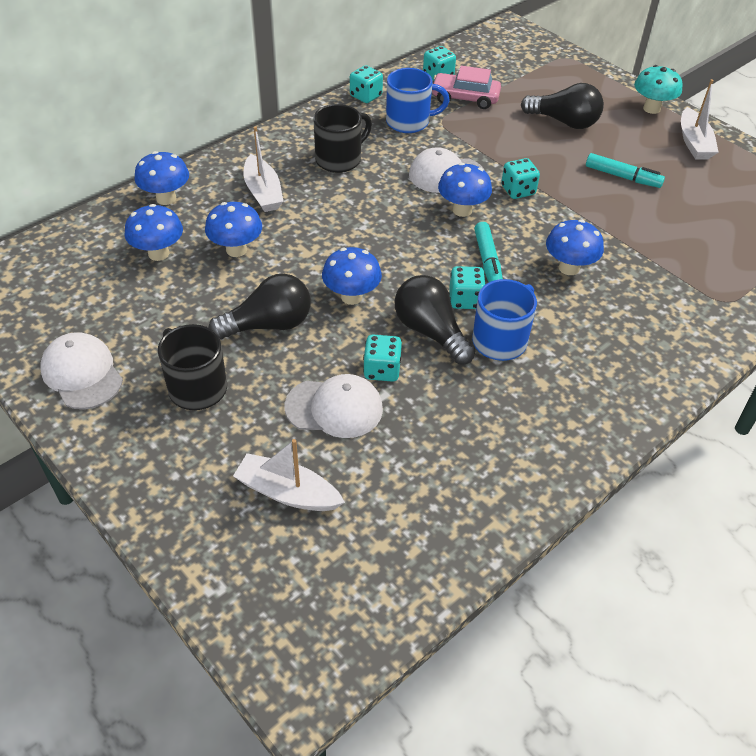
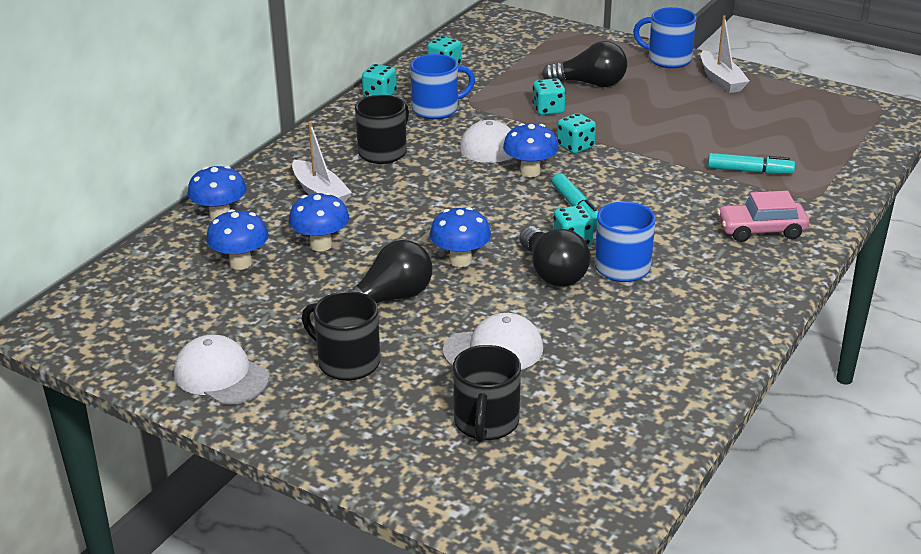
camera: 15 degrees left, 15 degrees down
white boat [233,439,345,511] -> black mug [453,345,521,442]
turquoise dice [363,334,402,382] -> turquoise dice moved to [532,78,566,115]
black light bulb [395,275,475,365] -> black light bulb turned 150 degrees counterclockwise [519,226,590,287]
pink car [432,66,501,109] -> pink car moved to [717,191,809,242]
blue mushroom [546,220,604,275] -> none
turquoise marker [586,153,665,188] -> turquoise marker moved to [708,153,795,174]
turquoise mushroom [634,65,683,114] -> blue mug [633,7,696,68]

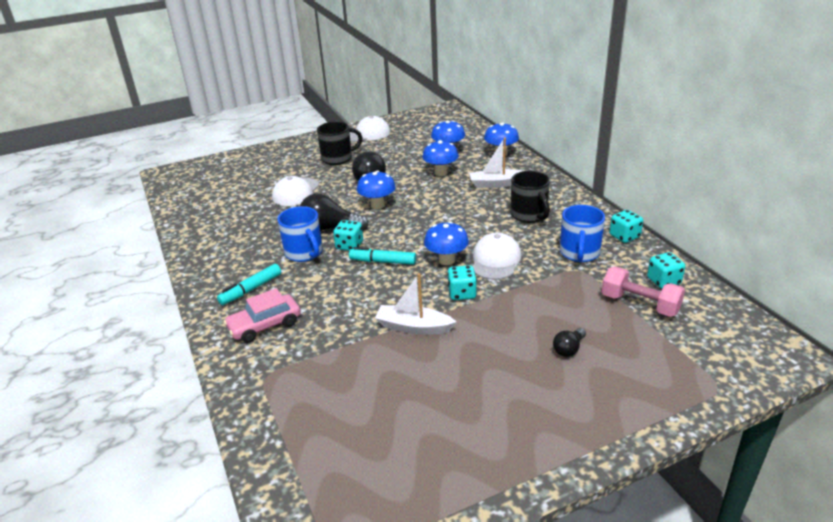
camera: 125 degrees right, 0 degrees up
black mug [453,345,521,442] -> none
turquoise dice [532,78,566,115] -> none
black light bulb [542,41,627,87] -> black light bulb [553,328,586,357], size x0.53
blue mug [633,7,696,68] -> none
white boat [701,15,749,93] -> white boat moved to [375,273,456,335]
turquoise marker [708,153,795,174] -> turquoise marker moved to [217,264,281,305]
pink car [717,191,809,242] -> pink car turned 150 degrees counterclockwise [224,288,301,343]
none -> pink dumbbell [602,267,685,317]

